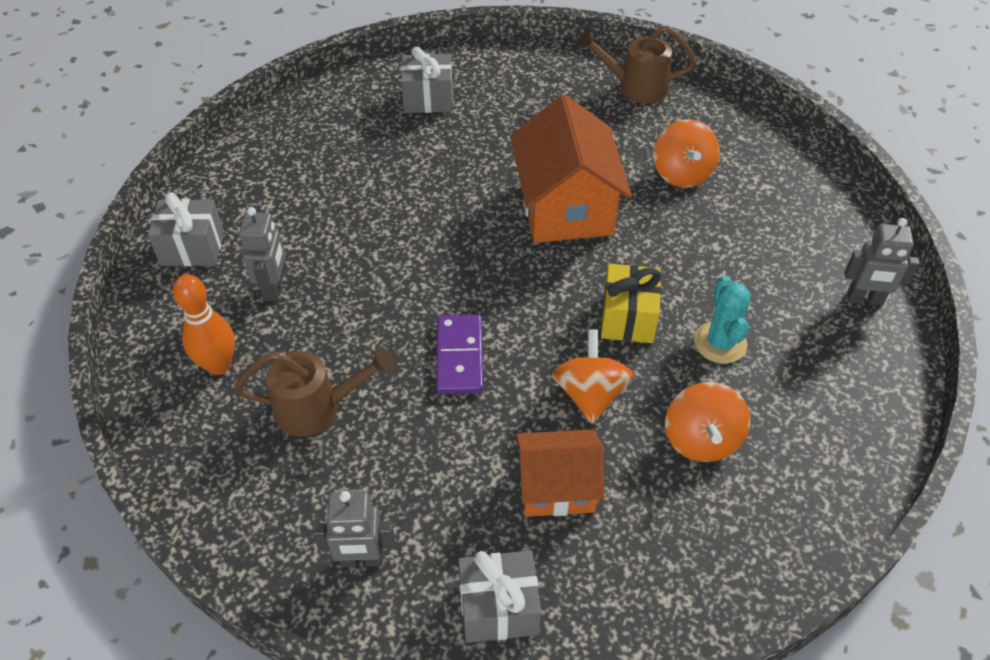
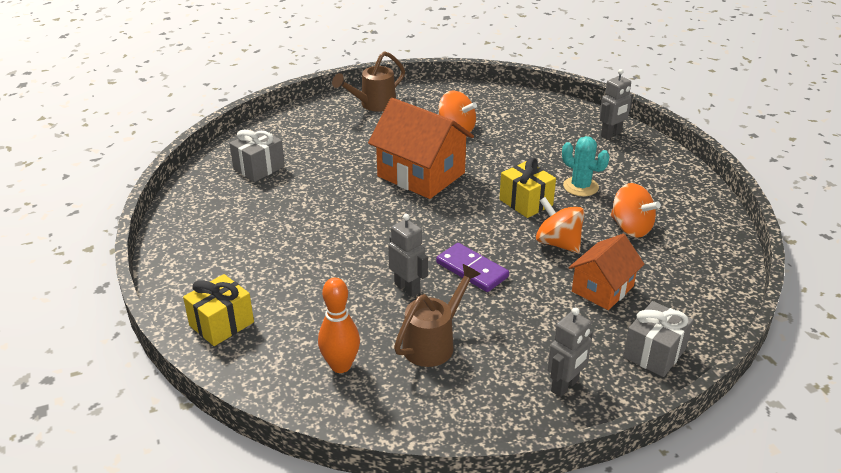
camera: 45 degrees left, 15 degrees down
grey gift [148,192,224,266] -> yellow gift [183,274,254,346]
grey robot [239,207,285,301] -> grey robot moved to [388,214,428,297]

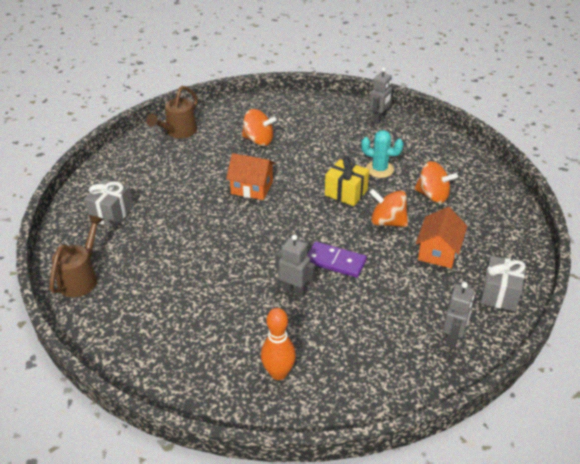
camera: 20 degrees left, 5 degrees up
yellow gift [183,274,254,346] -> none
orange house [368,98,474,199] -> orange house [226,153,276,200], size x0.61
brown watering can [394,264,480,367] -> brown watering can moved to [49,215,104,297]

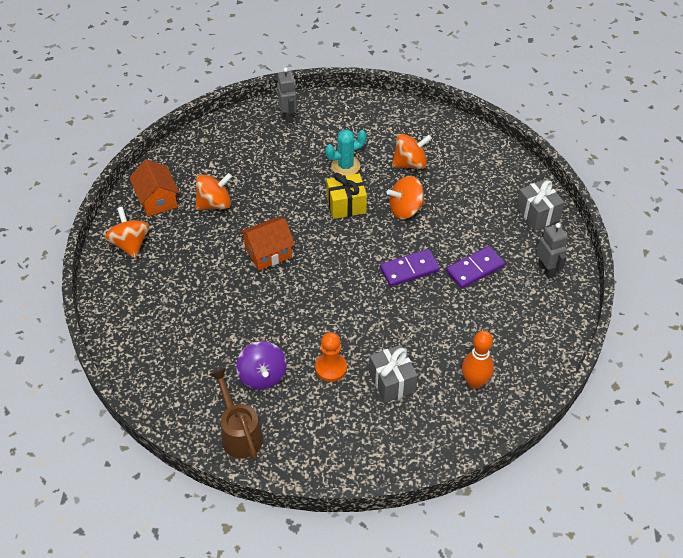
camera: 45 degrees left, 10 degrees up
grey gift [84,179,134,227] -> grey gift moved to [369,345,418,403]
brown watering can [146,86,198,138] -> orange spinning top [105,207,150,258]
grey robot [276,235,315,298] -> none
orange house [416,207,467,268] -> orange house moved to [129,159,179,217]
none -> purple spinning top [236,341,287,390]
none -> orange pawn [315,332,347,382]
none -> purple domino [446,246,505,288]

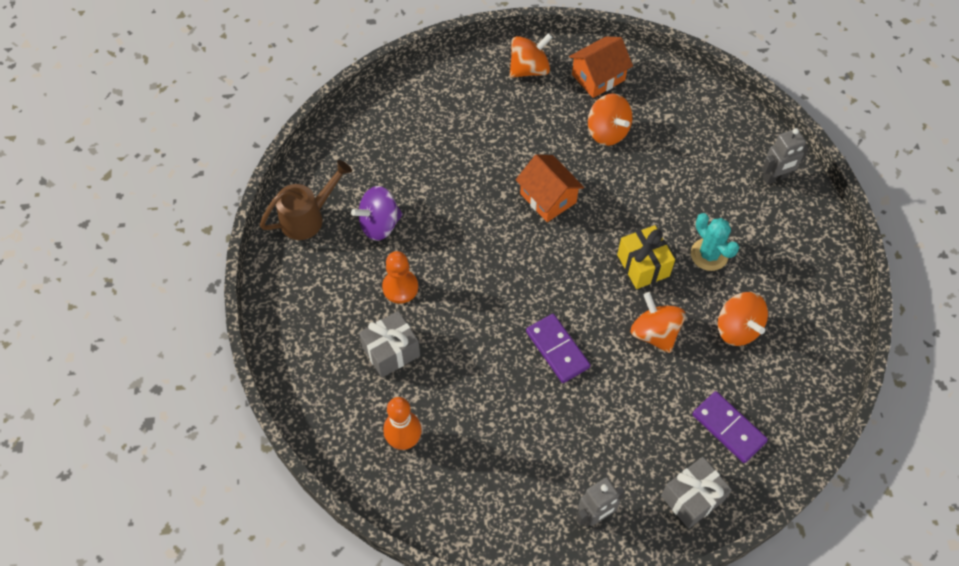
camera: 80 degrees right, 10 degrees up
purple domino [446,246,505,288] -> purple domino moved to [692,391,768,463]

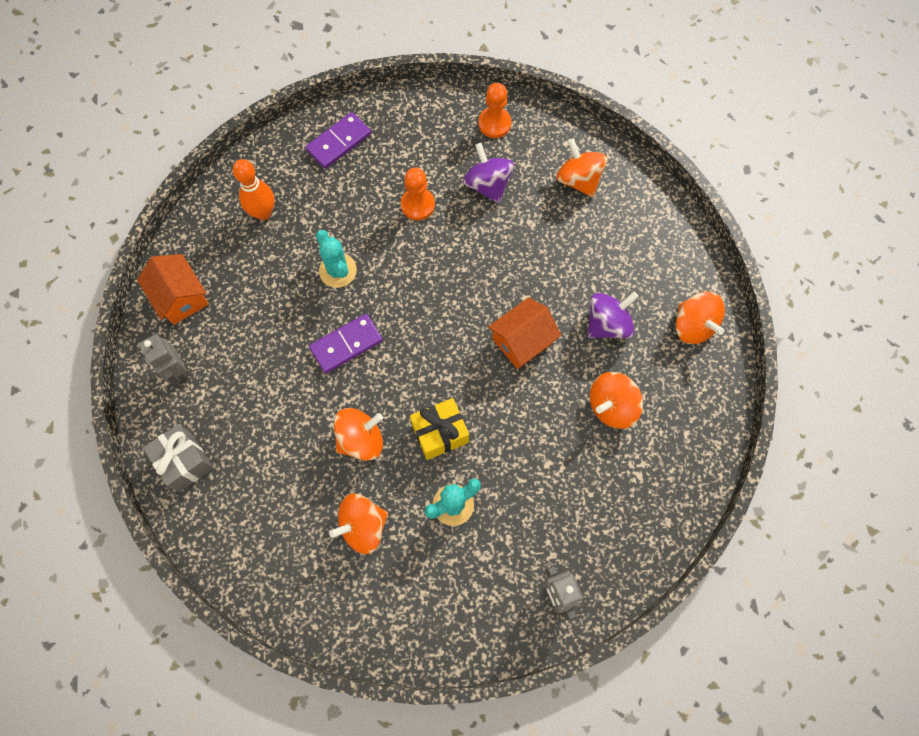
camera: 90 degrees right, 10 degrees up
brown watering can [260,160,352,240] -> orange pawn [478,83,512,138]
grey gift [359,311,420,378] -> none
orange house [569,37,633,98] -> orange house moved to [137,254,209,325]
purple domino [692,391,768,463] -> purple domino moved to [305,112,371,169]
none -> turquoise cactus [316,230,357,288]
none -> orange spinning top [556,138,607,197]
none -> purple spinning top [588,292,639,338]

